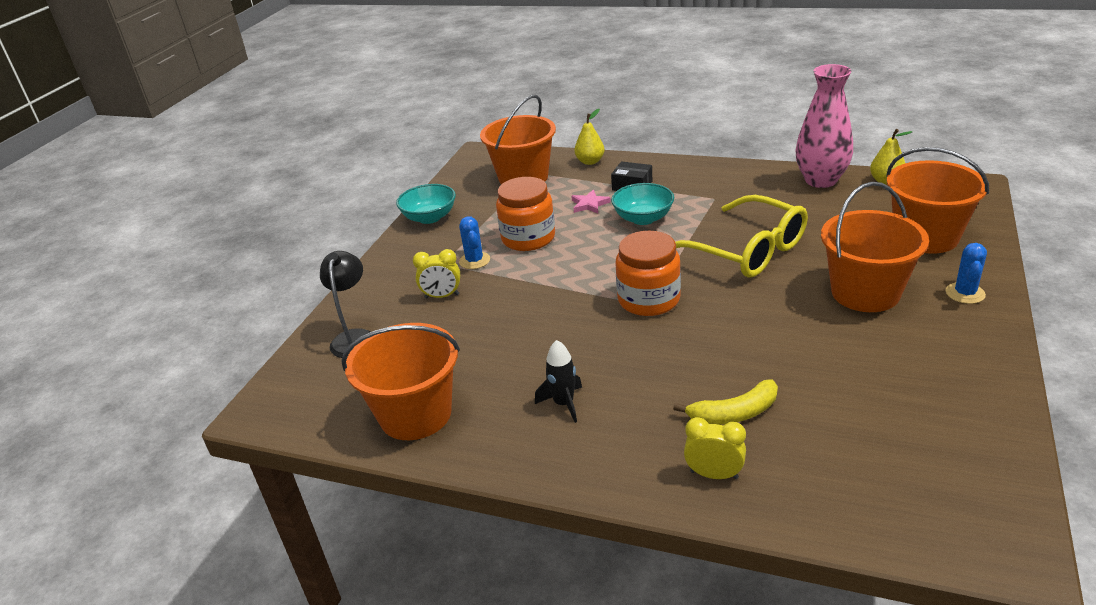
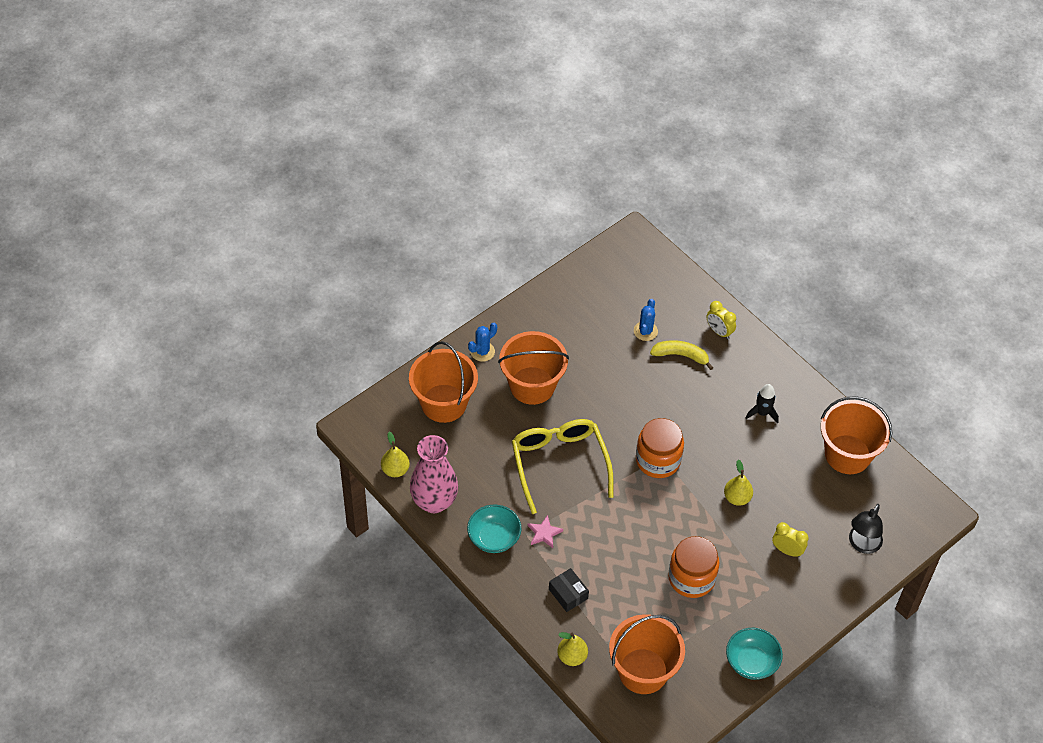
camera: 155 degrees left, 20 degrees up
blue cactus [459,216,490,269] -> blue cactus moved to [634,299,658,341]
pink star [571,190,611,214] -> pink star moved to [528,515,563,548]
turquoise bowl [611,183,674,225] -> turquoise bowl moved to [467,505,521,553]
none -> yellow pear [724,460,753,506]

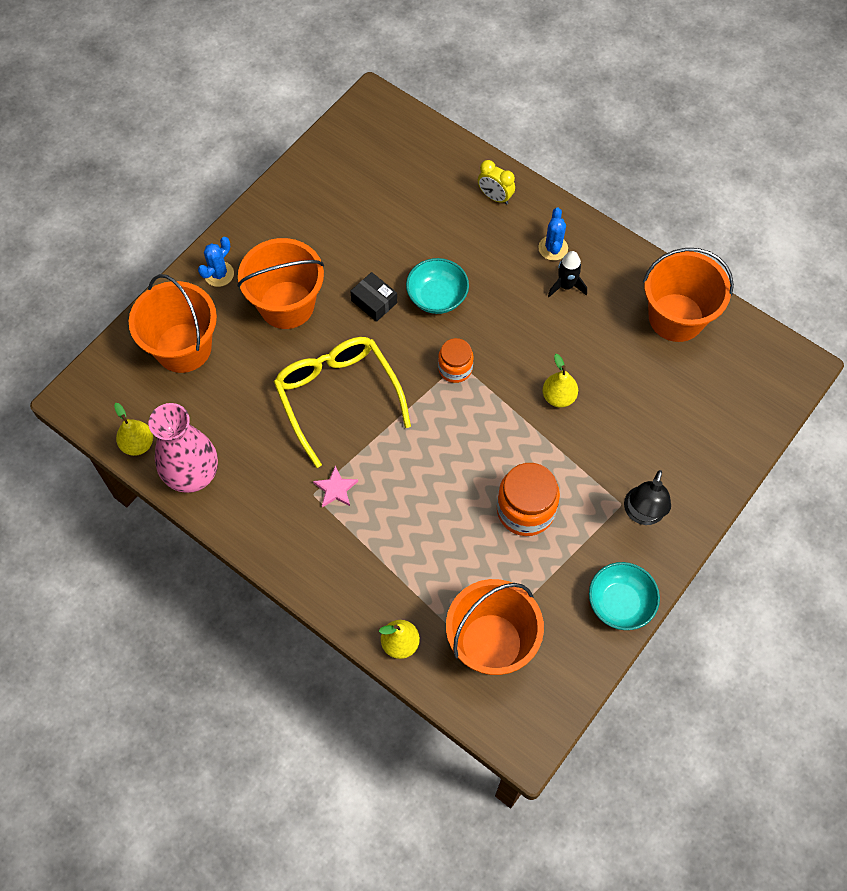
camera: 10 degrees left, 10 degrees up
turquoise bowl [467,505,521,553] -> turquoise bowl moved to [406,258,469,314]
black box [549,568,589,612] -> black box moved to [350,272,397,322]
blue cactus [634,299,658,341] -> blue cactus moved to [538,208,568,261]
orange jar [636,418,684,478] -> orange jar [438,338,473,383], size x0.62
yellow banana [650,340,714,370] -> none
yellow clock [772,522,809,557] -> none
black lamp [849,504,883,554] -> black lamp moved to [624,470,671,525]

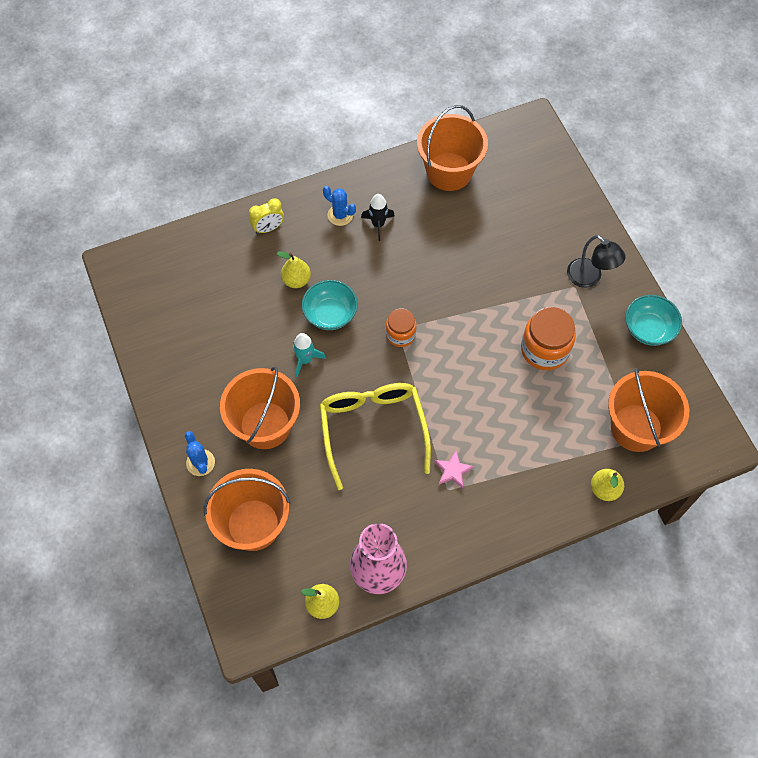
camera: 60 degrees left, 0 degrees up
yellow glasses [274,337,411,468] -> yellow glasses turned 75 degrees clockwise [320,383,431,490]
black box [350,272,397,322] -> turquoise rocket [293,333,326,377]
yellow pear [542,354,578,408] -> yellow pear moved to [277,252,311,288]

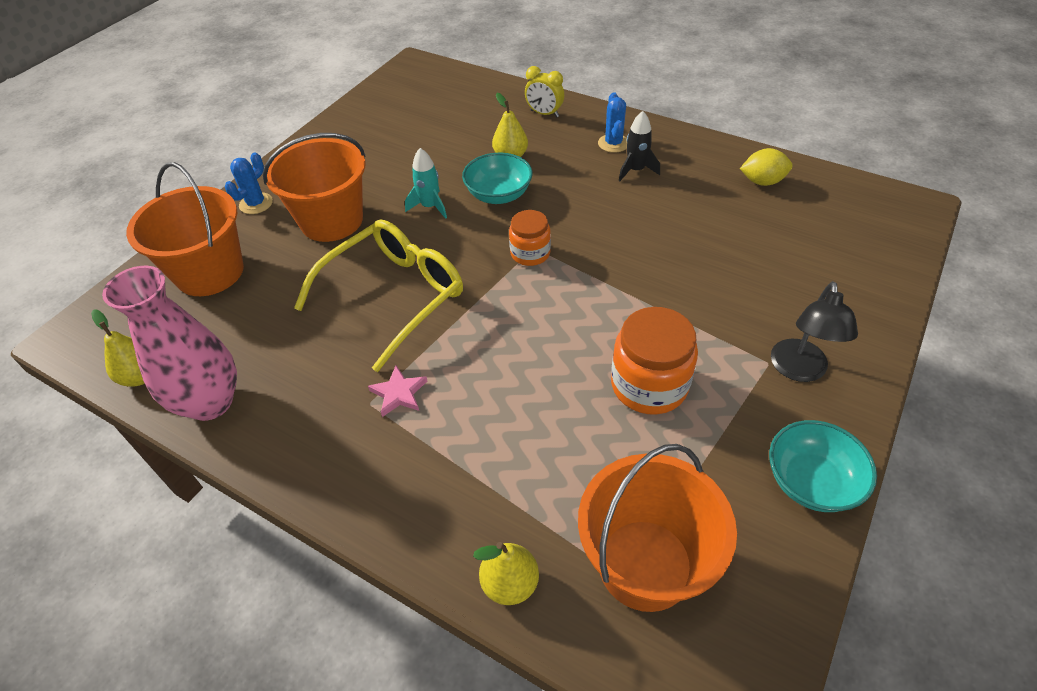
camera: 55 degrees right, 15 degrees down
orange bucket [417,105,488,191] -> yellow lemon [740,148,793,186]

